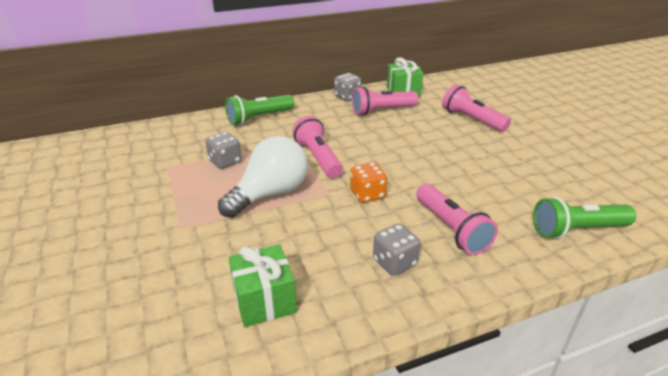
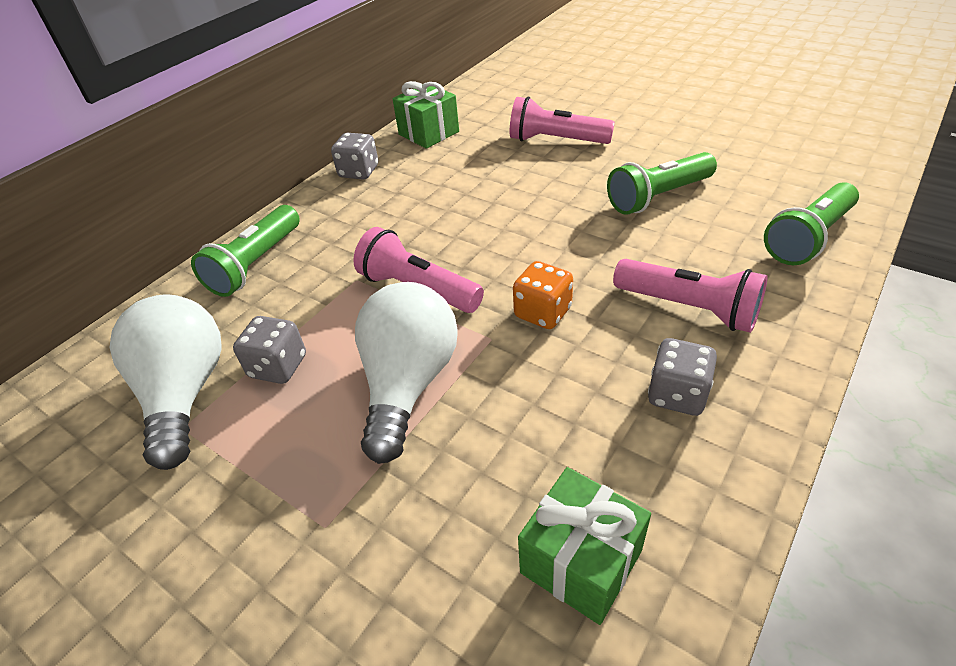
camera: 30 degrees left, 10 degrees up
pink flashlight [352,87,418,116] -> none
none -> white light bulb [110,295,221,470]
none -> green flashlight [607,152,717,215]

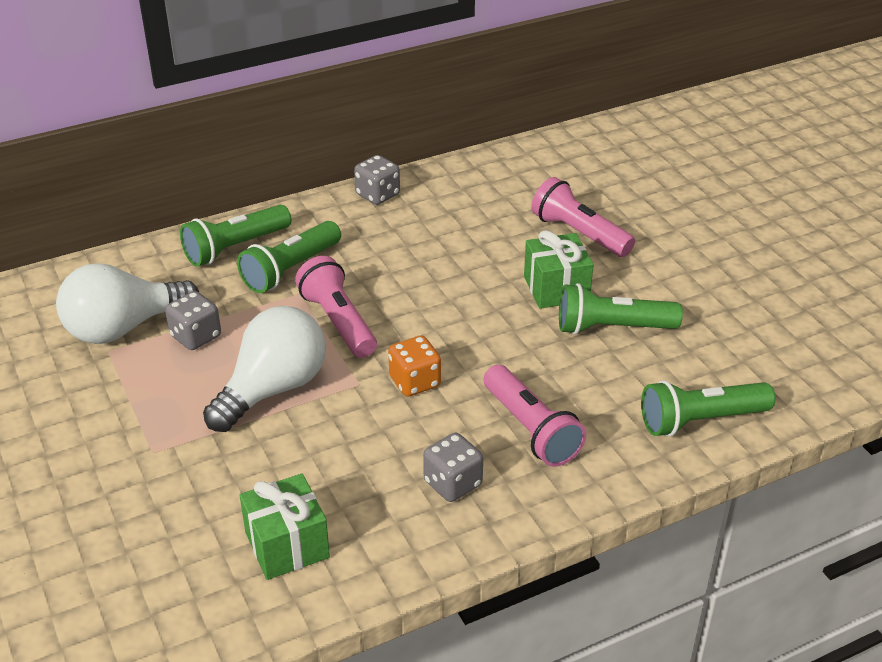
camera: 25 degrees right, 5 degrees down
white light bulb [110,295,221,470] -> white light bulb turned 135 degrees counterclockwise [56,263,199,344]
green gift [393,81,459,149] -> green gift moved to [524,230,594,309]
none -> green flashlight [237,221,341,293]

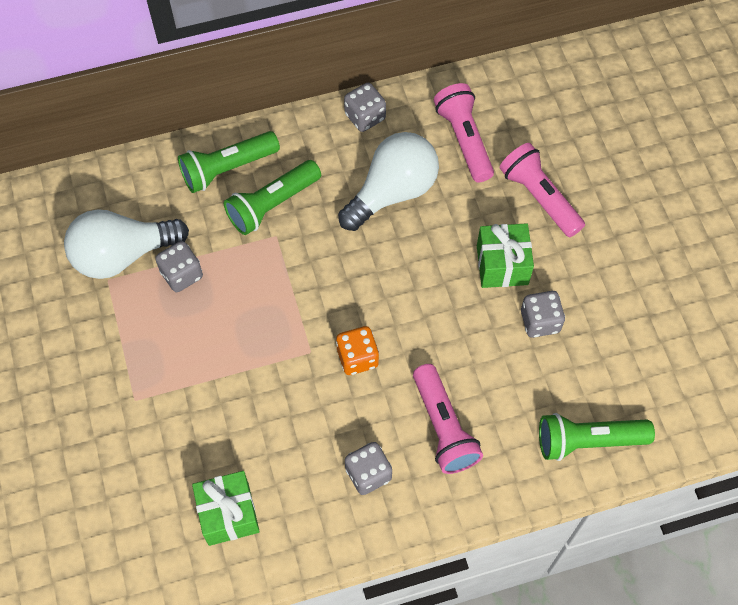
camera: 10 degrees right, 25 degrees up
white light bulb [203,306,326,432] -> white light bulb moved to [338,132,439,231]
pink flashlight [295,256,377,358] -> pink flashlight moved to [434,83,494,182]
green flashlight [559,283,683,335] -> grey dice [521,291,565,338]

